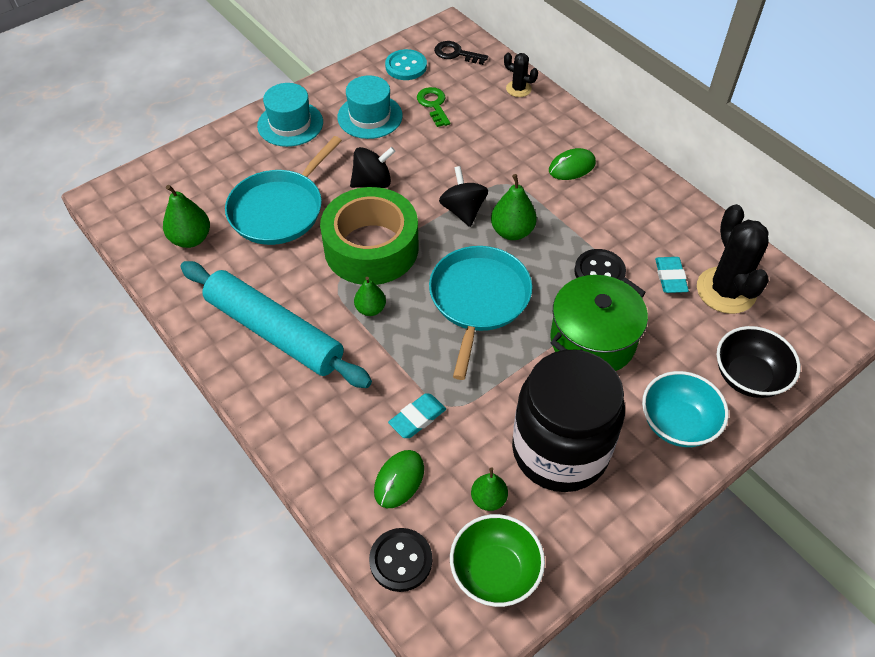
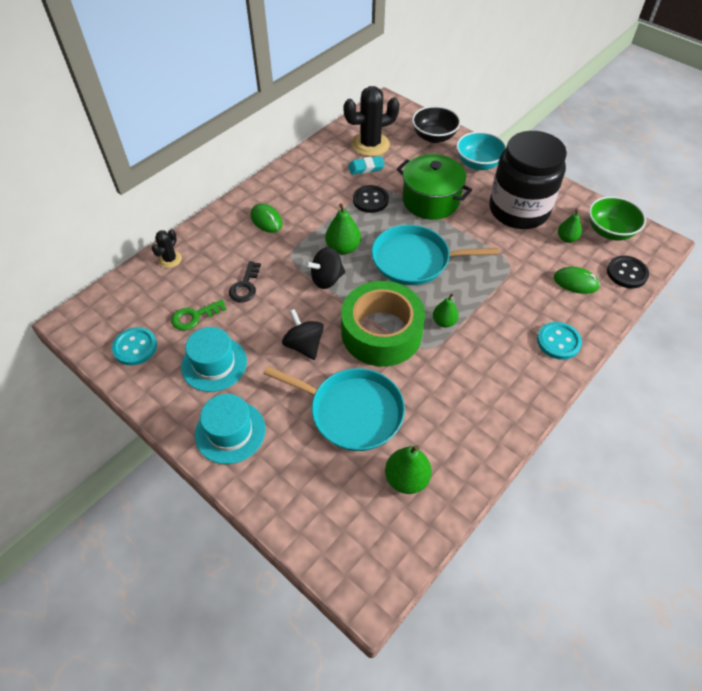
camera: 100 degrees left, 0 degrees up
turquoise rolling pin [180,261,372,388] -> none
turquoise eraser [388,393,446,438] -> none
black key [434,41,488,65] -> black key moved to [229,261,261,302]
none -> turquoise button [537,322,582,360]

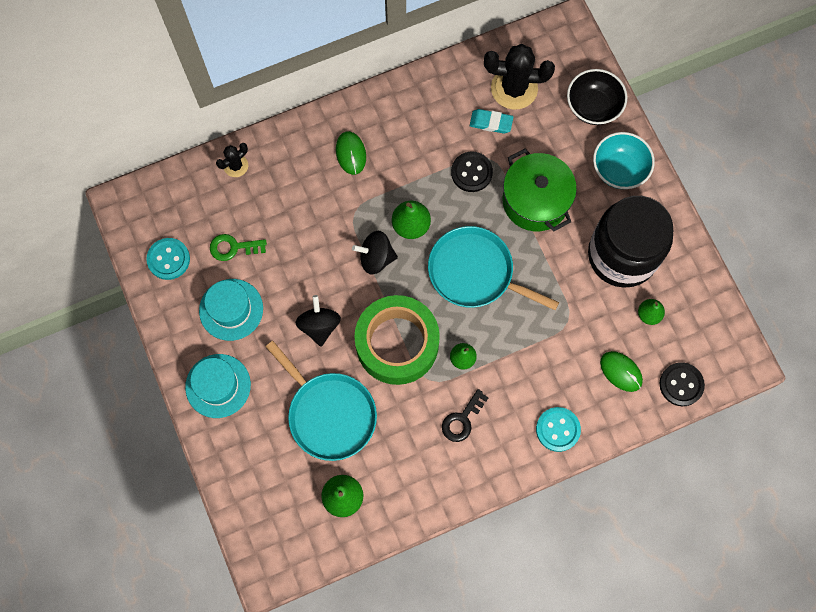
camera: 25 degrees right, 20 degrees up
black key [229,261,261,302] -> black key moved to [442,389,489,442]
green bowl [589,196,646,240] -> none

